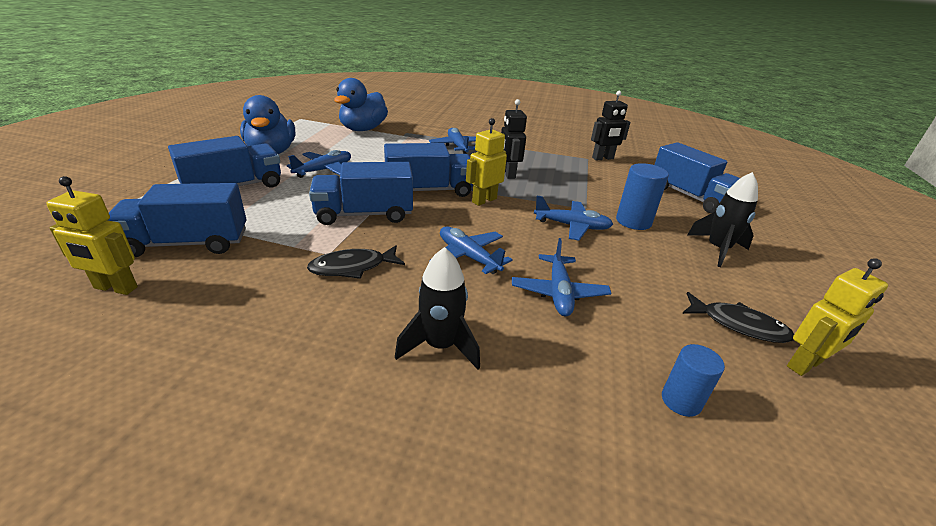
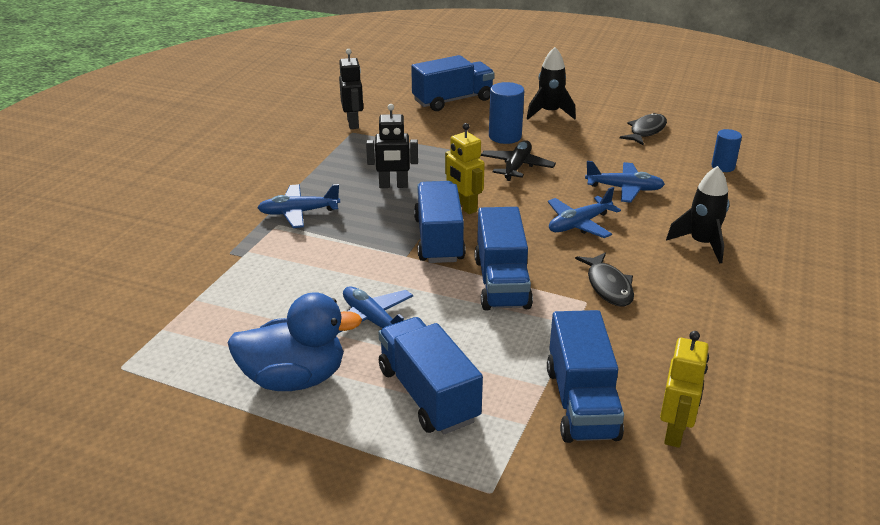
camera: 80 degrees left, 0 degrees up
blue duck [334,78,388,131] -> none
blue plane [534,196,613,240] -> black plane [481,140,556,181]
yellow robot [787,258,888,376] -> none

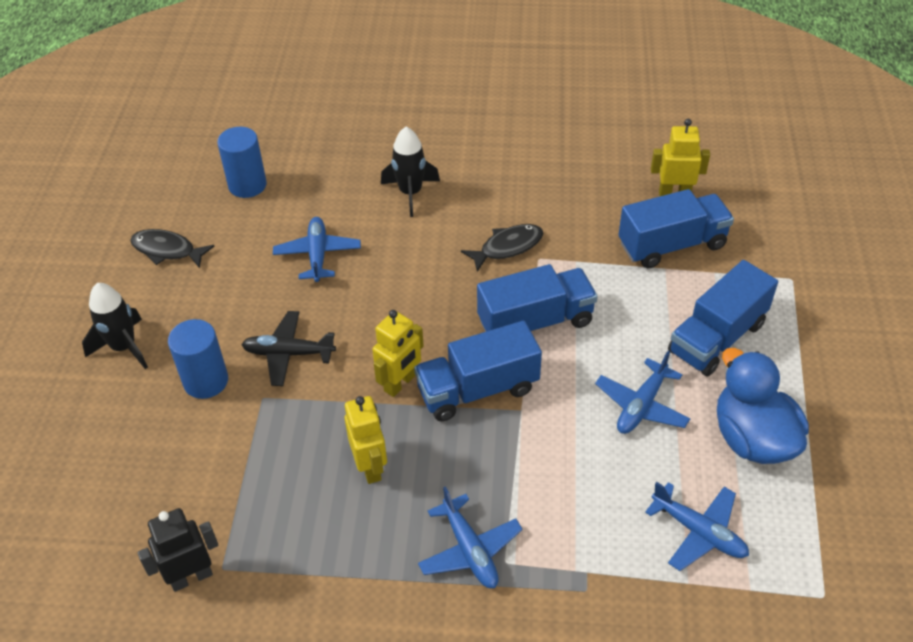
camera: 105 degrees left, 15 degrees up
black robot [366,104,418,188] -> yellow robot [345,396,387,484]
blue truck [411,55,495,111] -> none
blue plane [548,187,621,238] -> blue plane moved to [645,482,749,571]
blue cylinder [711,129,742,172] -> blue cylinder [217,127,267,198], size x1.51

